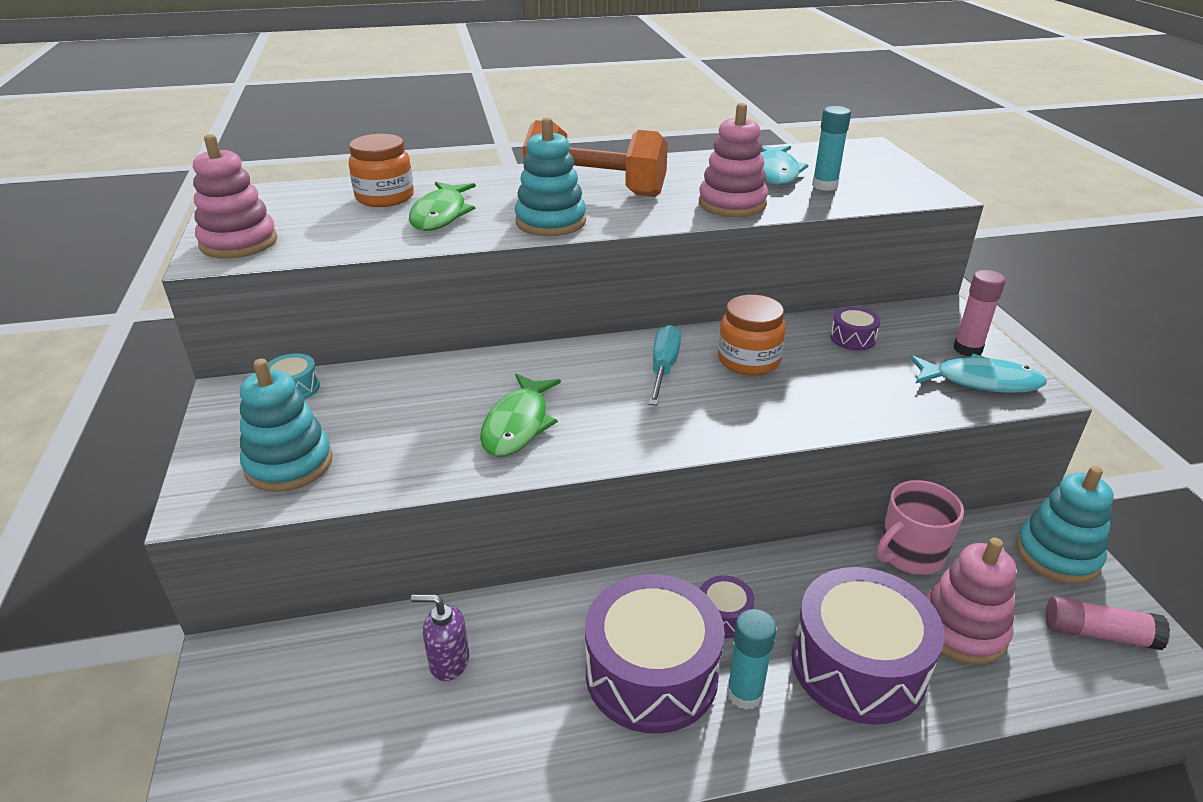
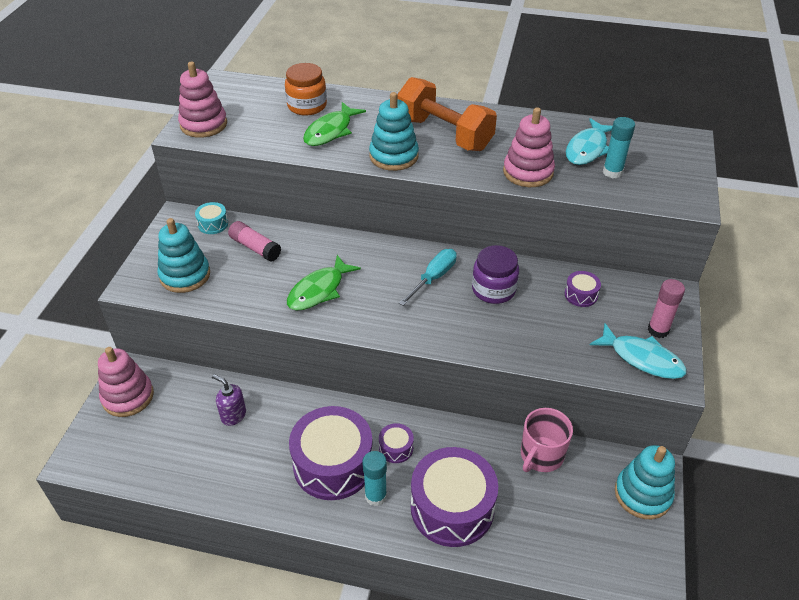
camera: 25 degrees right, 10 degrees up
orange jar [718,295,786,376] -> purple jar [472,245,519,304]
pink mug [876,480,964,575] -> pink mug turned 45 degrees counterclockwise [521,408,573,472]
pink stacking toy [925,538,1016,665] -> pink stacking toy moved to [98,347,154,417]
pink glue stick [1046,596,1170,650] -> pink glue stick moved to [228,221,281,262]

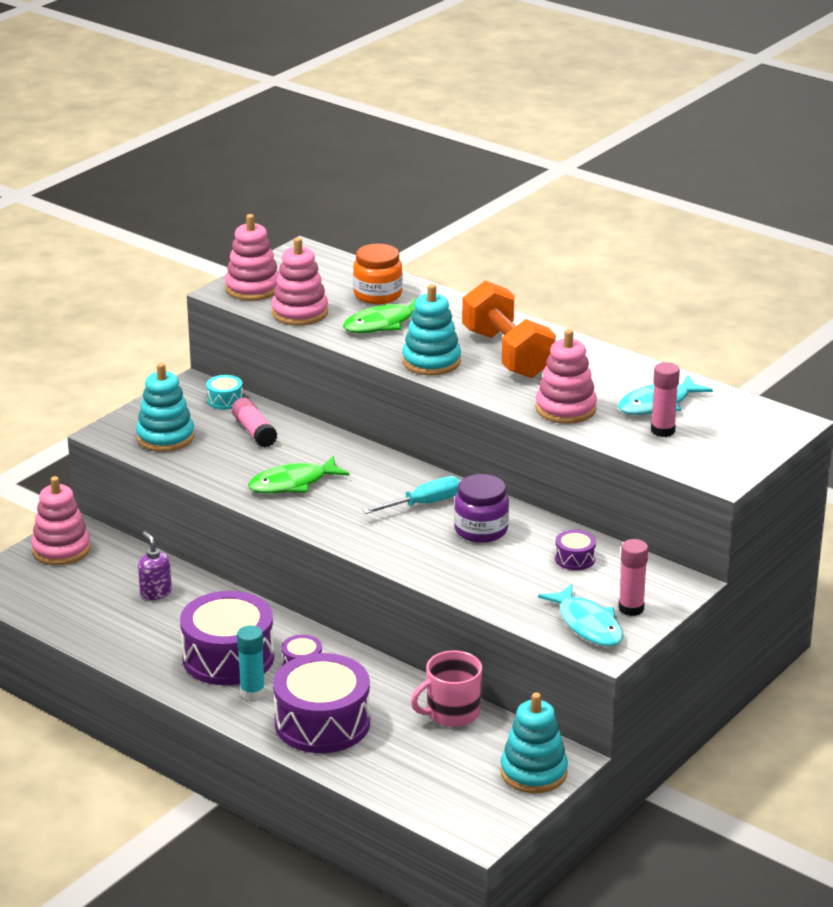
camera: 25 degrees right, 15 degrees down
turquoise glue stick [603,117,635,178] -> pink glue stick [651,362,680,437]
none -> pink stacking toy [271,237,328,325]

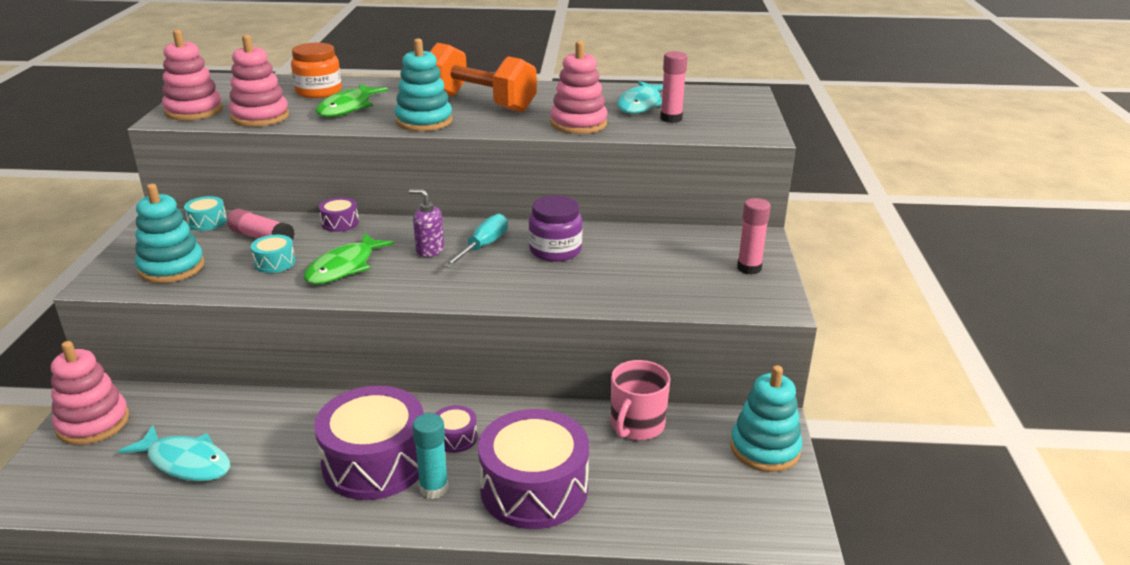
camera: 35 degrees left, 0 degrees up
purple soap dispenser [138,532,172,600] -> purple soap dispenser moved to [409,189,444,257]
turquoise fish [538,584,623,647] -> turquoise fish moved to [118,425,230,481]
purple drum [555,530,596,570] -> purple drum moved to [319,197,359,232]
none -> turquoise drum [251,235,296,273]

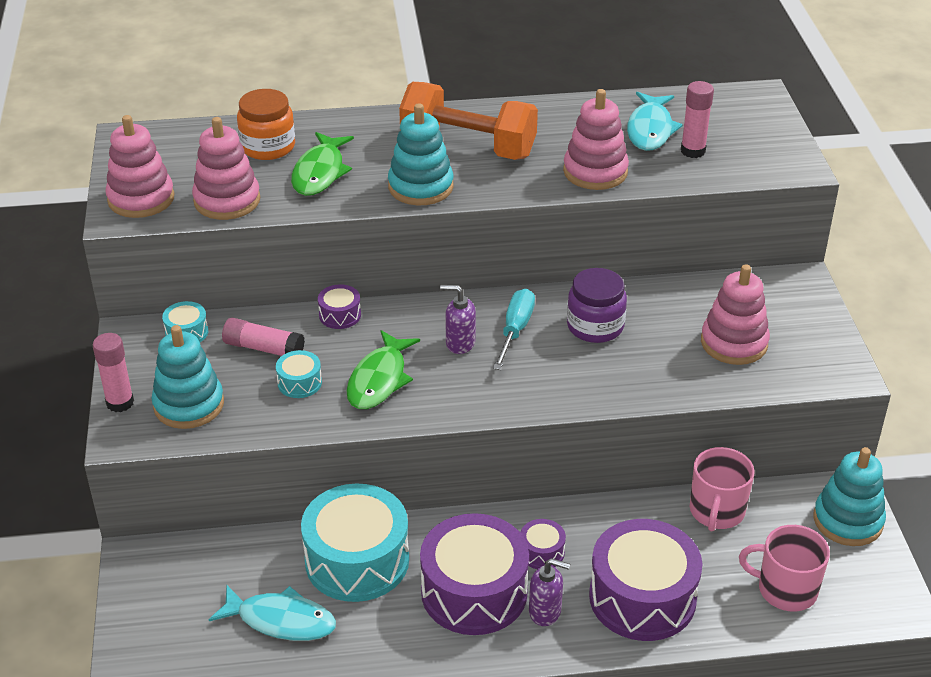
camera: 10 degrees left, 10 degrees up
pink stacking toy [51,341,129,445] -> pink stacking toy moved to [701,264,770,365]
turquoise glue stick [412,413,449,499] -> purple soap dispenser [529,558,570,626]
pink glue stick [737,198,771,274] -> pink glue stick moved to [93,333,134,412]
none -> turquoise drum [301,484,409,602]
none -> pink mug [739,525,830,612]

